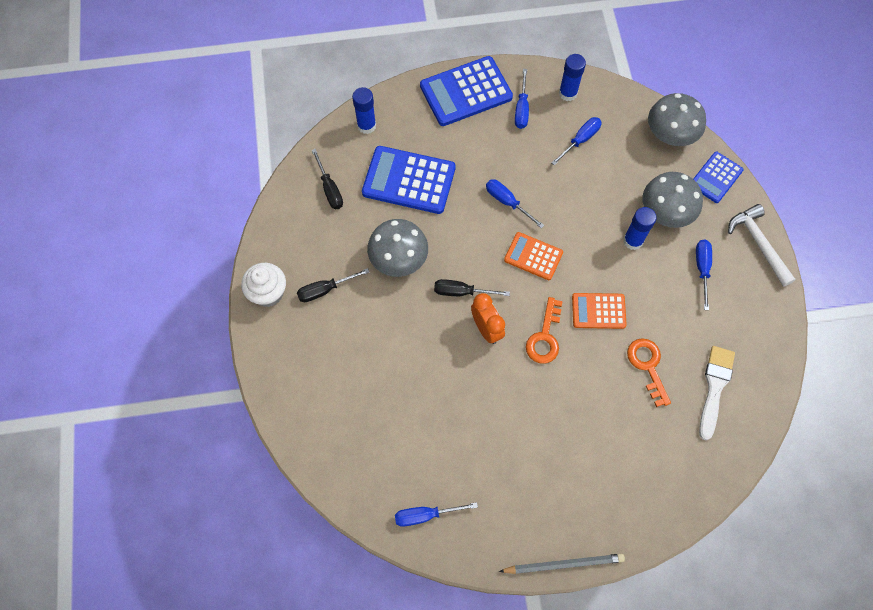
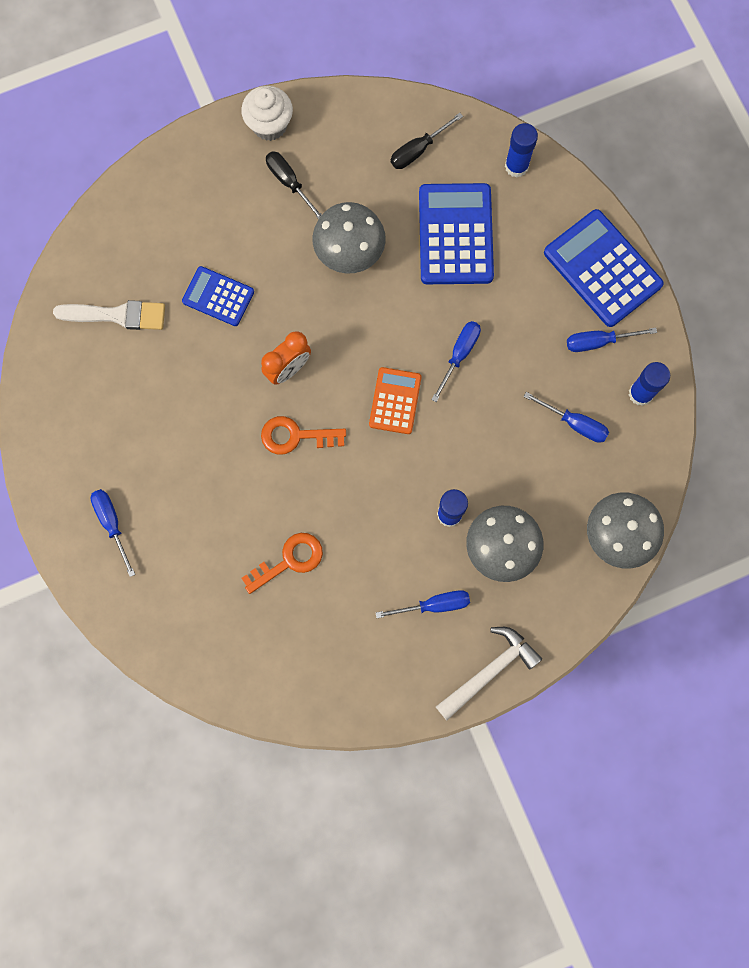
camera: 75 degrees right, 10 degrees up
blue screwdriver [395,502,478,527] -> blue screwdriver moved to [90,489,135,577]
black screwdriver [434,279,510,296] -> none
grey pencil [499,553,625,574] -> none
orange calculator [572,293,627,329] -> none
blue calculator [693,152,744,203] -> blue calculator moved to [182,266,254,326]
white brush [699,346,735,440] -> white brush moved to [53,300,165,330]

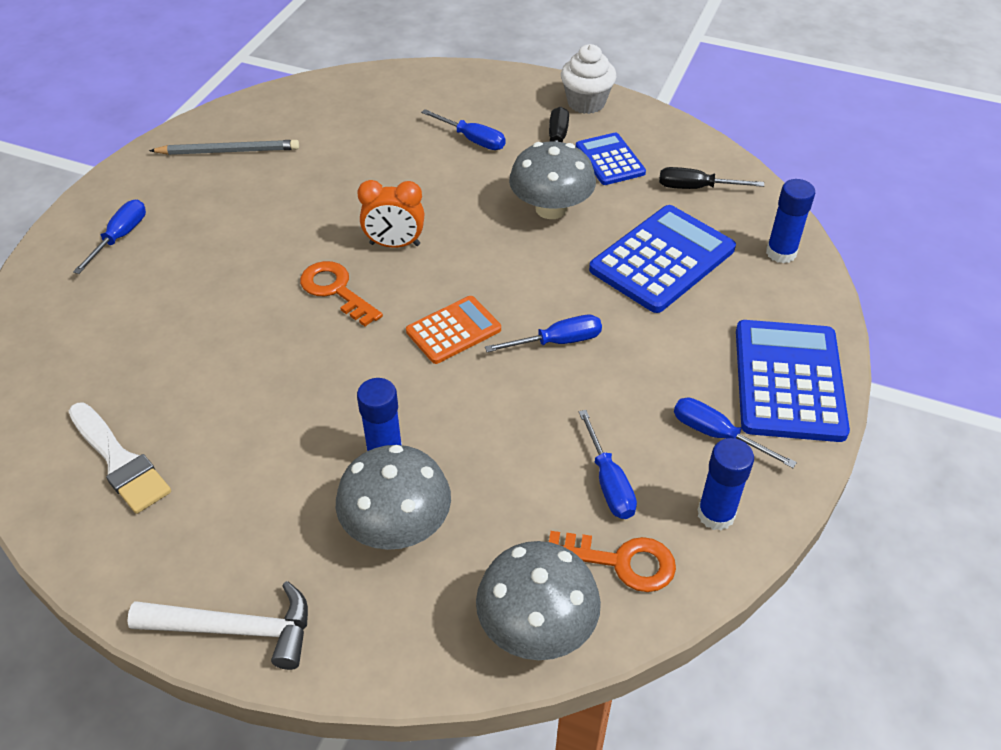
camera: 45 degrees right, 30 degrees down
white brush [53,300,165,330] -> white brush moved to [69,402,171,514]
blue calculator [182,266,254,326] -> blue calculator moved to [576,132,646,185]
orange key [242,533,323,594] -> orange key moved to [549,531,676,592]
blue screwdriver [376,590,470,618] -> blue screwdriver moved to [421,109,505,150]
none -> grey pencil [149,140,299,155]

